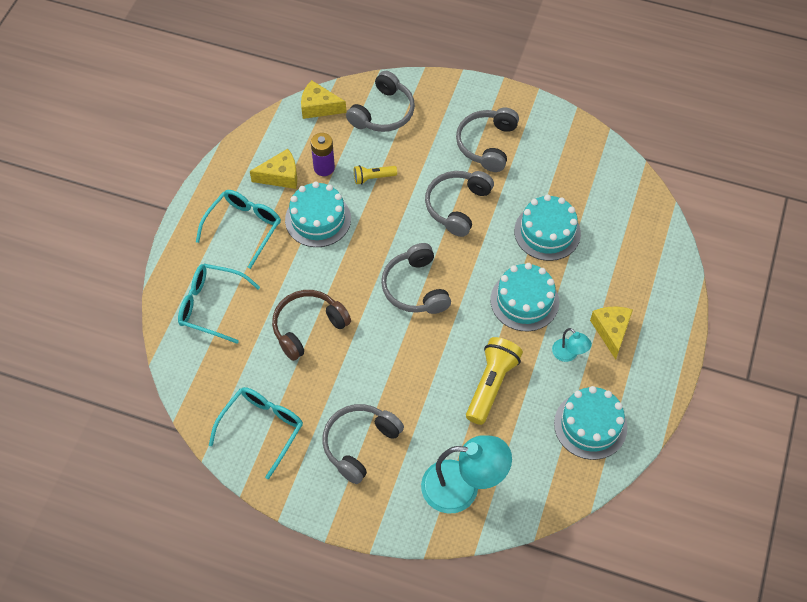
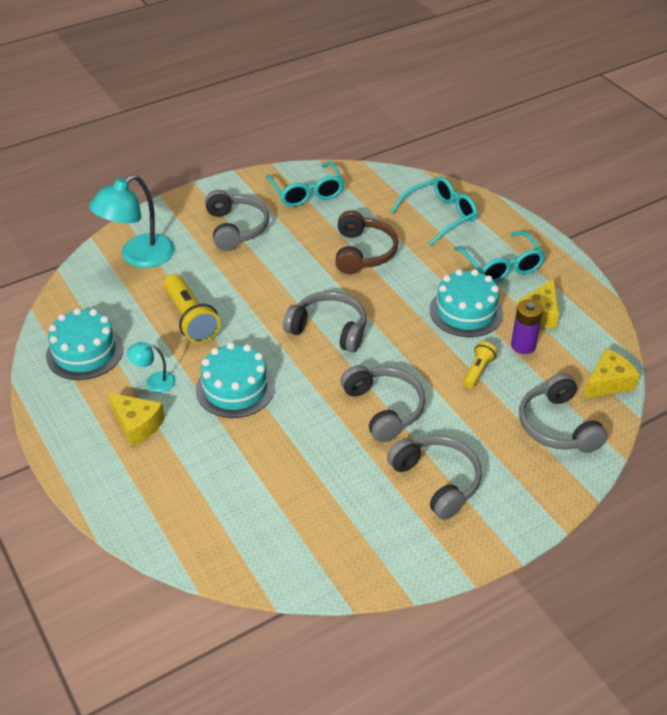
camera: 130 degrees right, 15 degrees down
turquoise cake [514,194,581,261] -> none

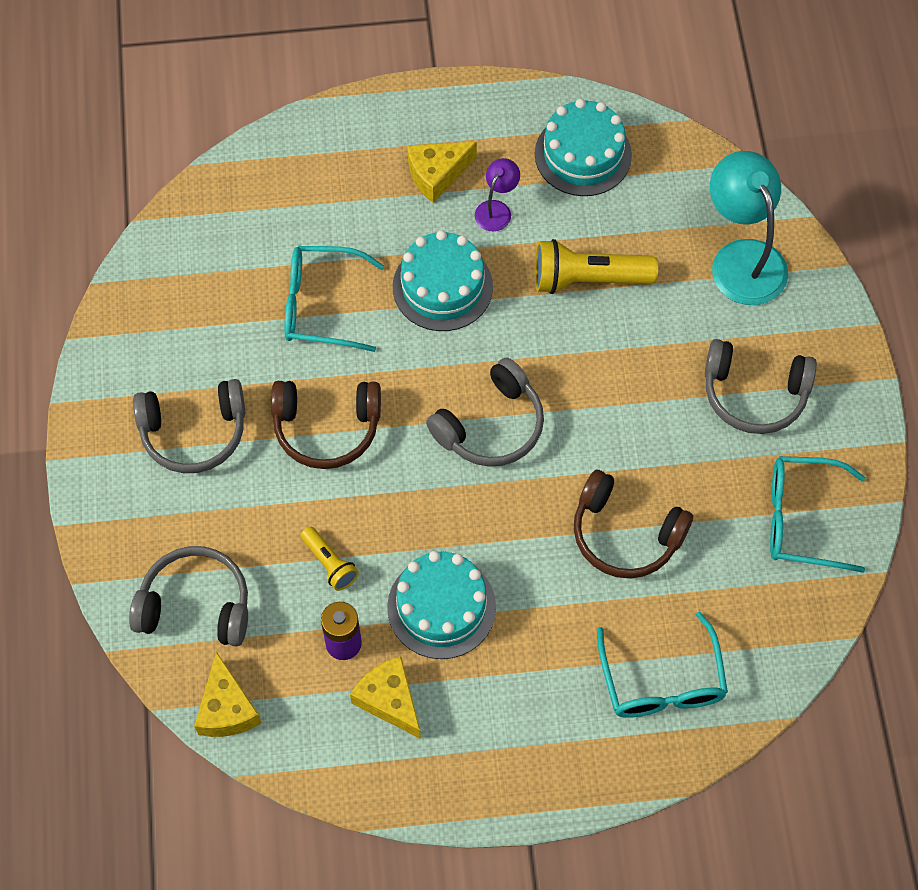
camera: 115 degrees right, 20 degrees up
turquoise lamp [127,342,176,393] -> purple lamp [475,158,520,231]
grey headphones [340,365,425,442] -> brown headphones [271,381,381,469]
turquoise glasses [454,231,545,282] -> turquoise glasses moved to [284,246,384,352]

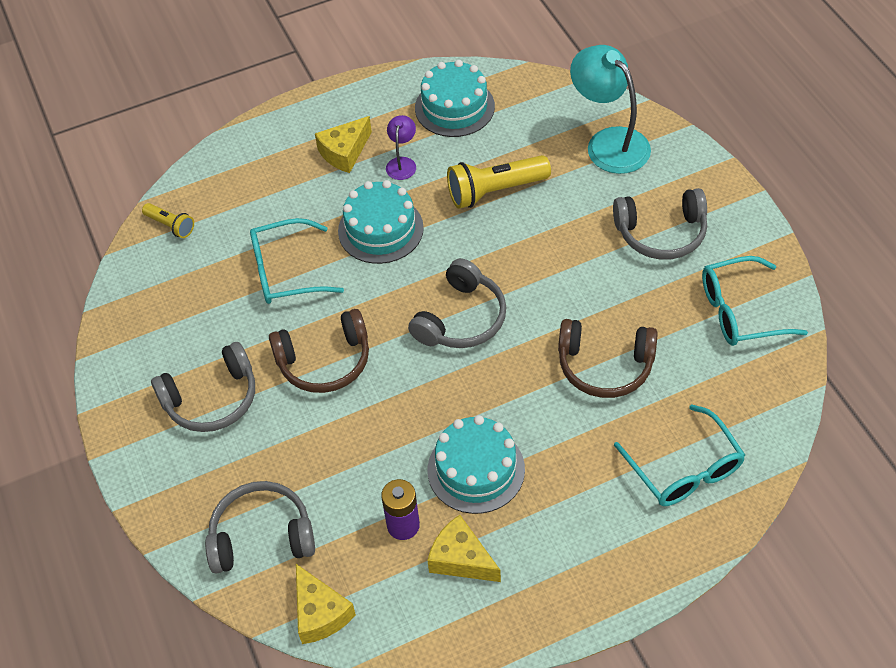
camera: 15 degrees left, 10 degrees down
yellow flashlight [300,526,359,591] -> yellow flashlight moved to [142,203,194,238]

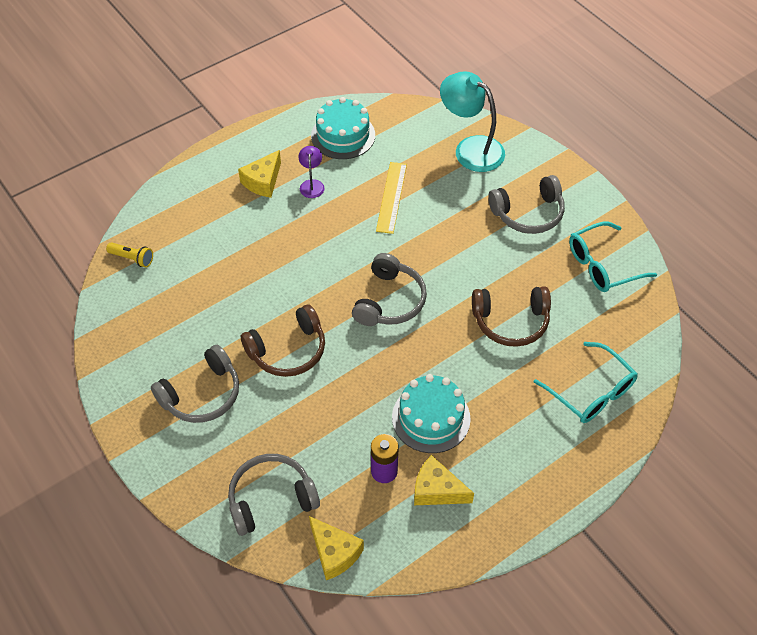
camera: 15 degrees left, 0 degrees up
turquoise glasses [250,218,344,304] -> none
turquoise cake [338,180,424,264] -> none
yellow flashlight [447,155,551,208] -> yellow ruler [376,162,407,234]

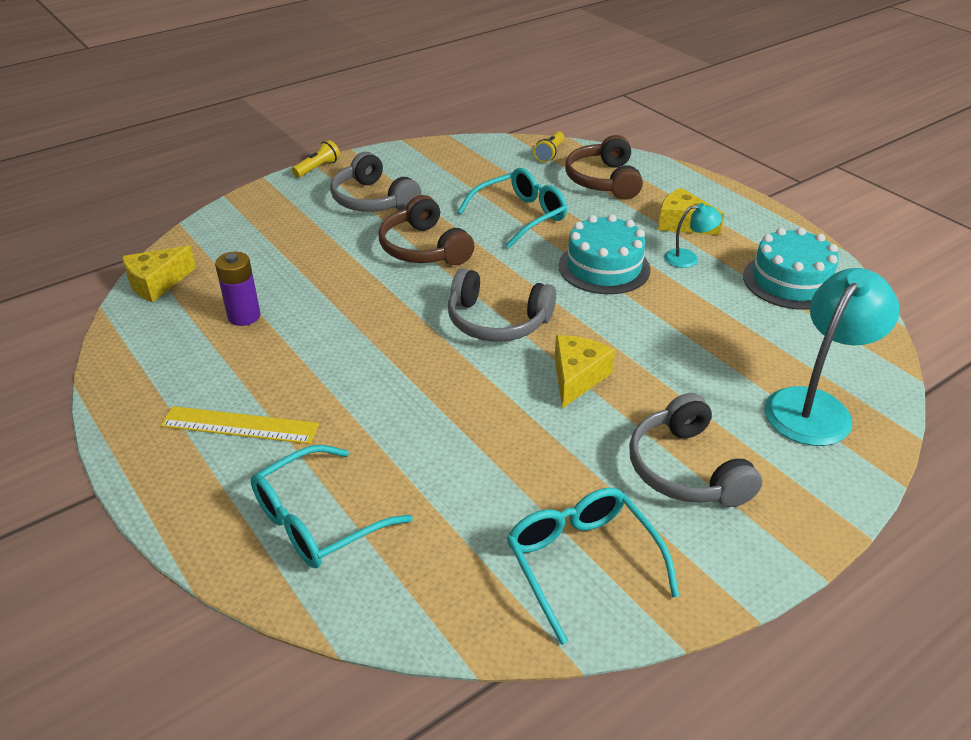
camera: 90 degrees right, 15 degrees down
grey headphones [228,454,320,536] -> none
purple lamp [298,146,325,198] -> turquoise lamp [664,203,722,268]
yellow ruler [376,162,407,234] -> yellow ruler moved to [160,406,319,444]
turquoise cake [392,374,471,453] -> turquoise cake moved to [559,214,650,294]
yellow cheese [414,455,474,505] -> yellow cheese moved to [555,335,615,408]
brown headphones [472,287,551,347] -> brown headphones moved to [565,135,643,200]
none -> yellow flashlight [292,140,340,178]
none -> turquoise glasses [458,168,567,249]

